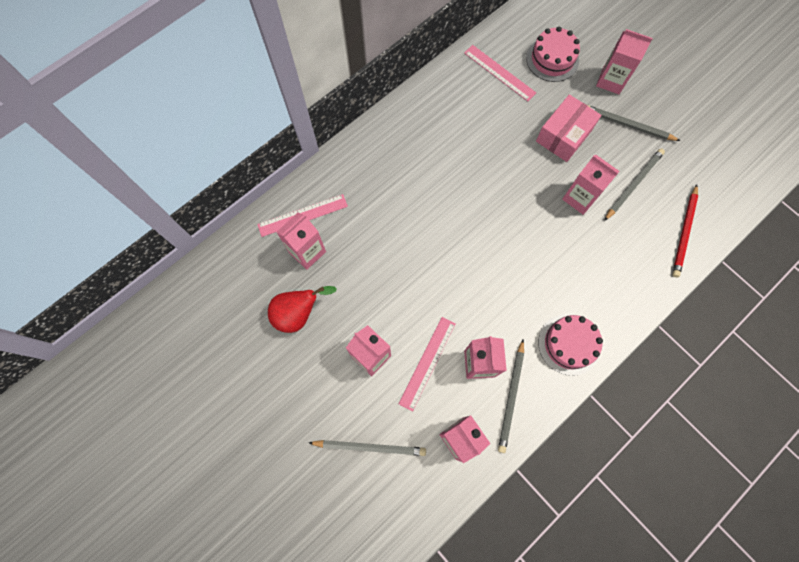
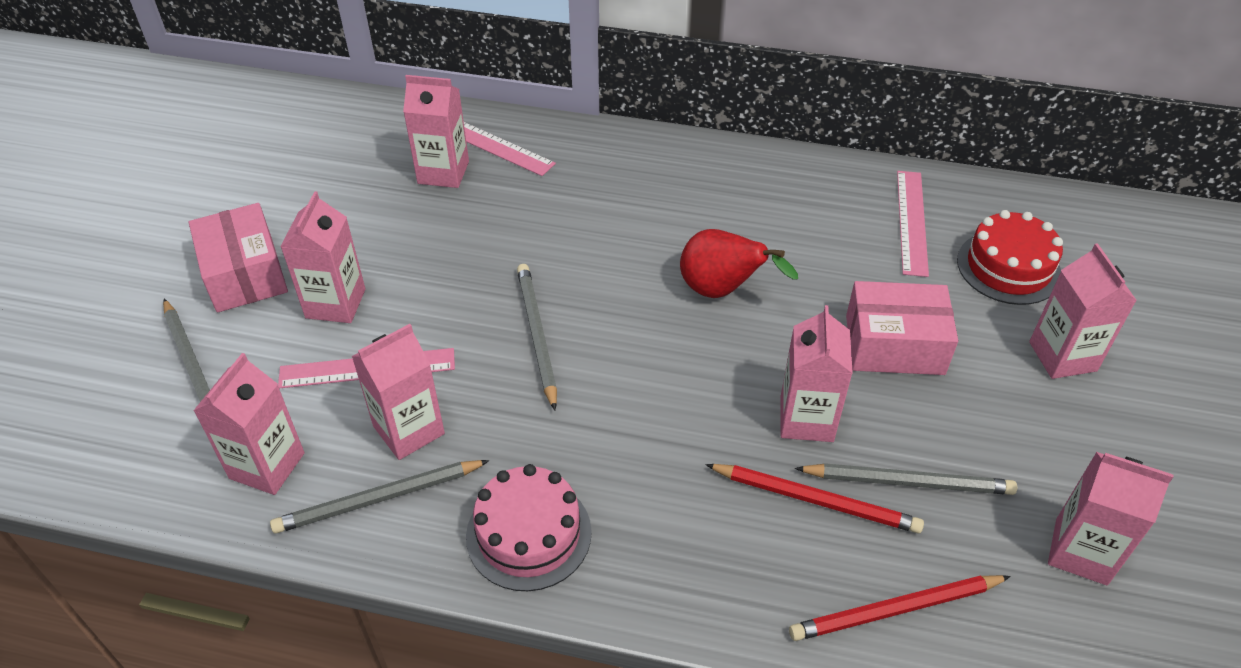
camera: 55 degrees right, 25 degrees down
red pear [268,286,337,333] -> red pear moved to [680,229,798,298]
pink cake [526,26,580,82] -> red cake [957,210,1063,305]
grey pencil [588,105,680,141] -> grey pencil moved to [517,264,557,410]
none -> pink box [189,203,288,313]
none -> red pencil [705,464,924,533]
none -> pink carton [1048,452,1174,586]

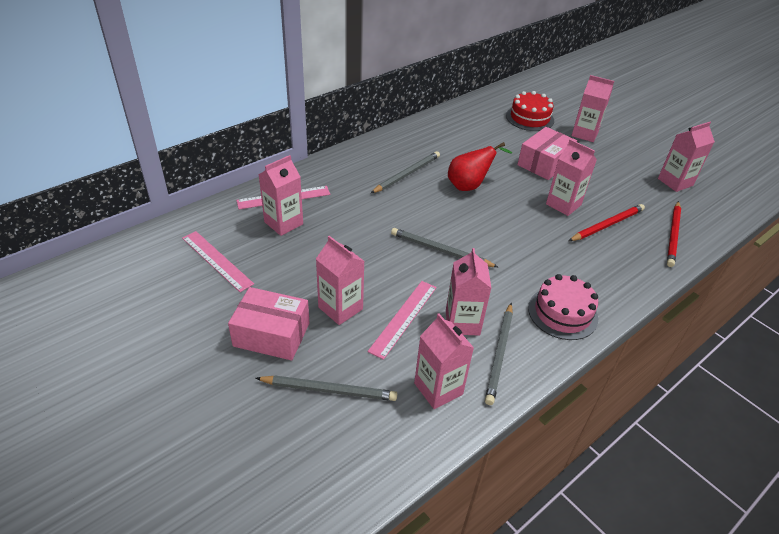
camera: 55 degrees left, 5 degrees down
grey pencil [795,463,1017,495] -> grey pencil moved to [371,151,440,193]
pink ruler [897,171,929,277] -> pink ruler moved to [182,231,254,292]

